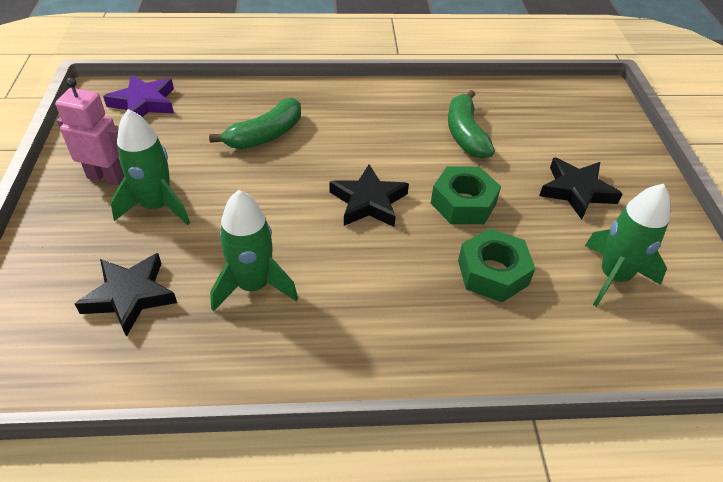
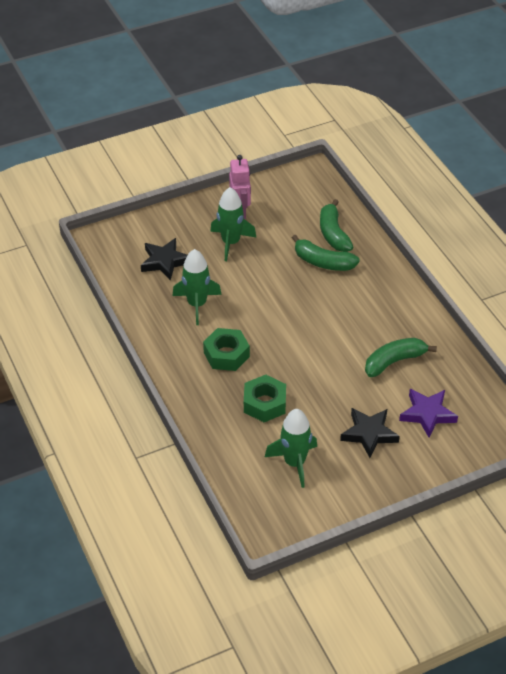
camera: 70 degrees right, 0 degrees up
purple star [103,75,174,117] -> purple star moved to [399,389,458,438]
black star [330,164,409,227] -> none
green nut [431,166,501,224] -> green nut moved to [203,328,250,371]
none -> green banana [320,199,353,252]

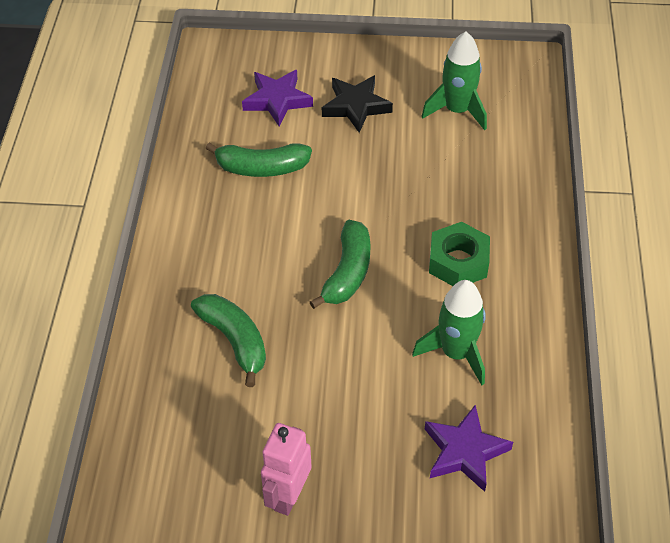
camera: 150 degrees left, 5 degrees up
black star [141,238,188,281] -> purple star [425,405,513,492]
green rocket [210,187,257,261] -> none
green nut [244,375,286,422] -> none
green banana [320,199,353,252] -> green banana moved to [310,220,370,309]

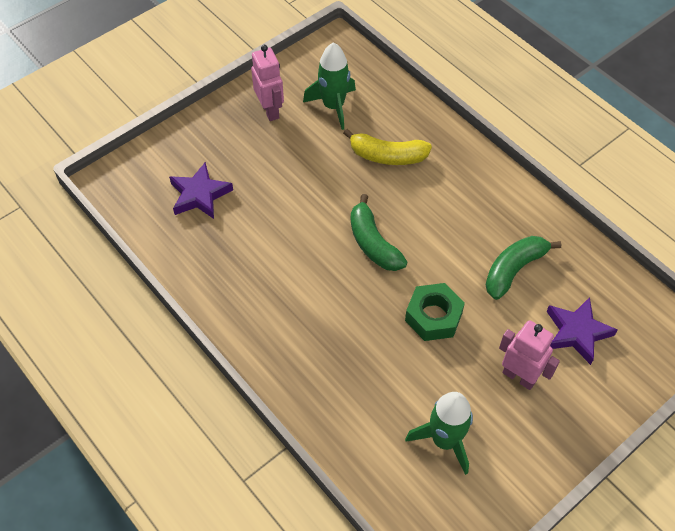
camera: 135 degrees right, 5 degrees up
green banana [191,294,266,387] -> yellow banana [343,129,432,165]
black star [322,75,393,133] -> pink robot [499,320,560,390]
green rocket [412,280,486,385] -> green rocket moved to [303,42,356,130]
green nut [429,222,490,286] -> green nut moved to [405,283,465,341]

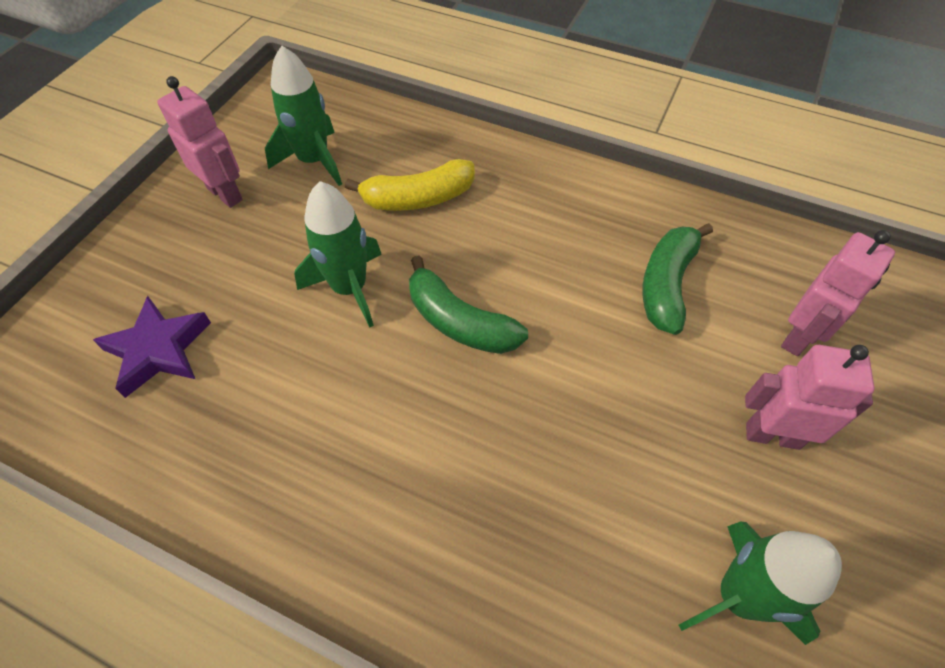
camera: 25 degrees left, 0 degrees up
green nut [405,283,465,341] -> none
purple star [547,297,618,365] -> pink robot [781,230,895,356]
none -> green rocket [294,181,382,328]

